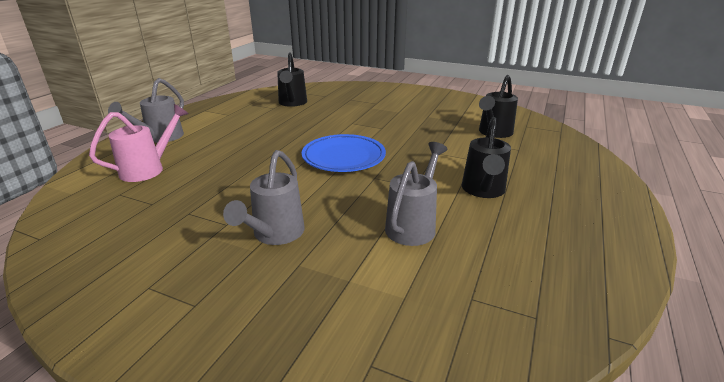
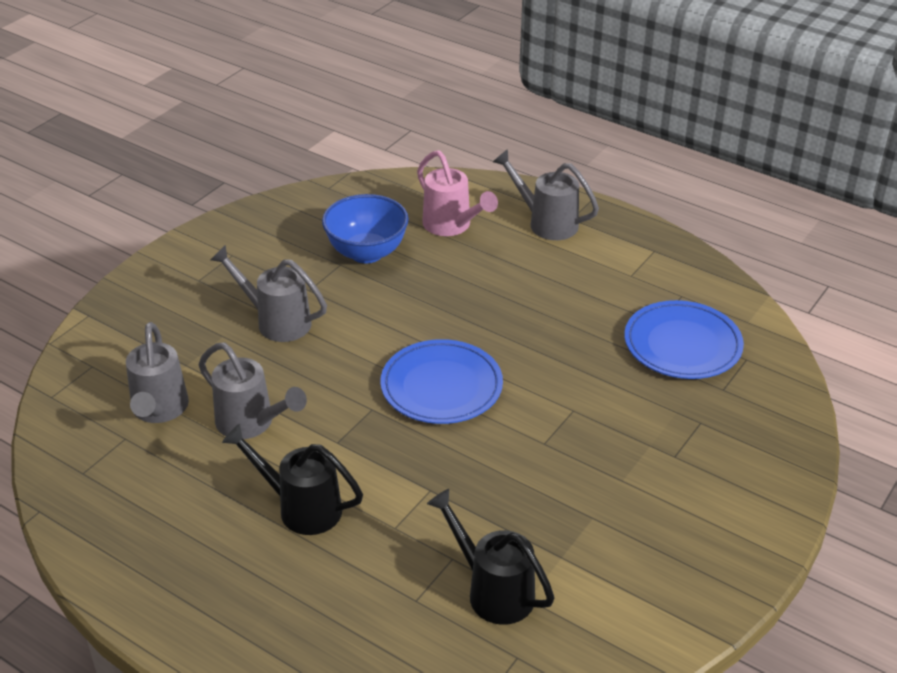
camera: 100 degrees right, 10 degrees up
black watering can [277,53,307,107] -> blue plate [624,300,744,379]
none -> grey watering can [126,322,189,423]
none -> blue bowl [322,194,409,263]

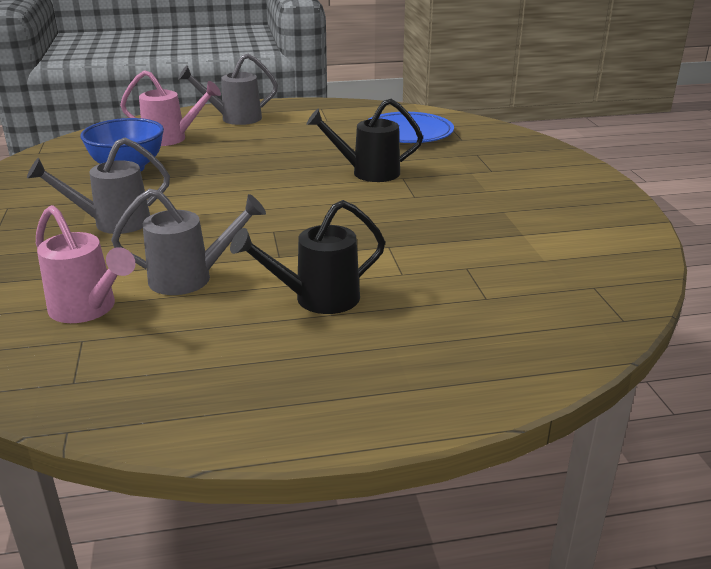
camera: 45 degrees left, 10 degrees down
grey watering can [126,322,189,423] -> pink watering can [36,205,136,323]
blue plate [380,339,503,424] -> none
black watering can [427,489,555,625] -> black watering can moved to [306,99,423,182]

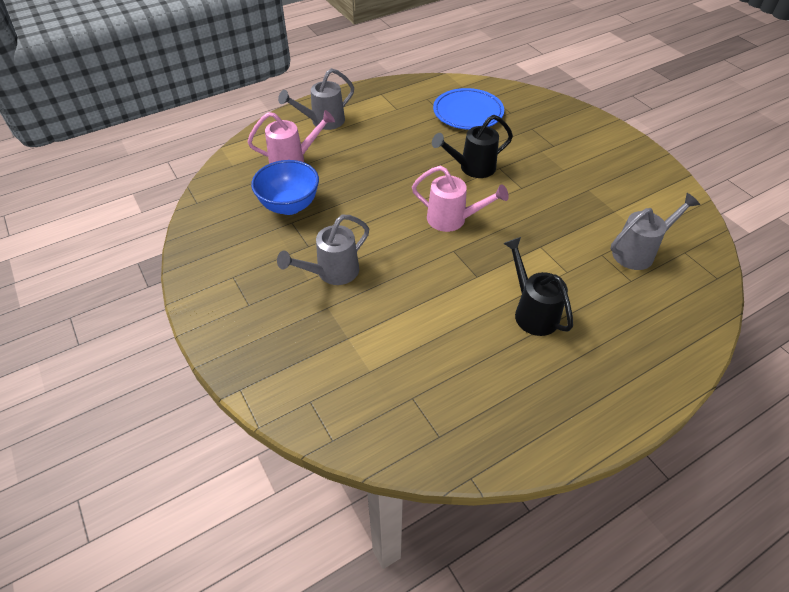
camera: 20 degrees left, 20 degrees up
pink watering can [36,205,136,323] -> pink watering can moved to [412,166,509,232]
grey watering can [111,189,266,295] -> grey watering can moved to [611,193,700,270]
black watering can [230,200,385,314] -> black watering can turned 105 degrees clockwise [503,237,573,336]

